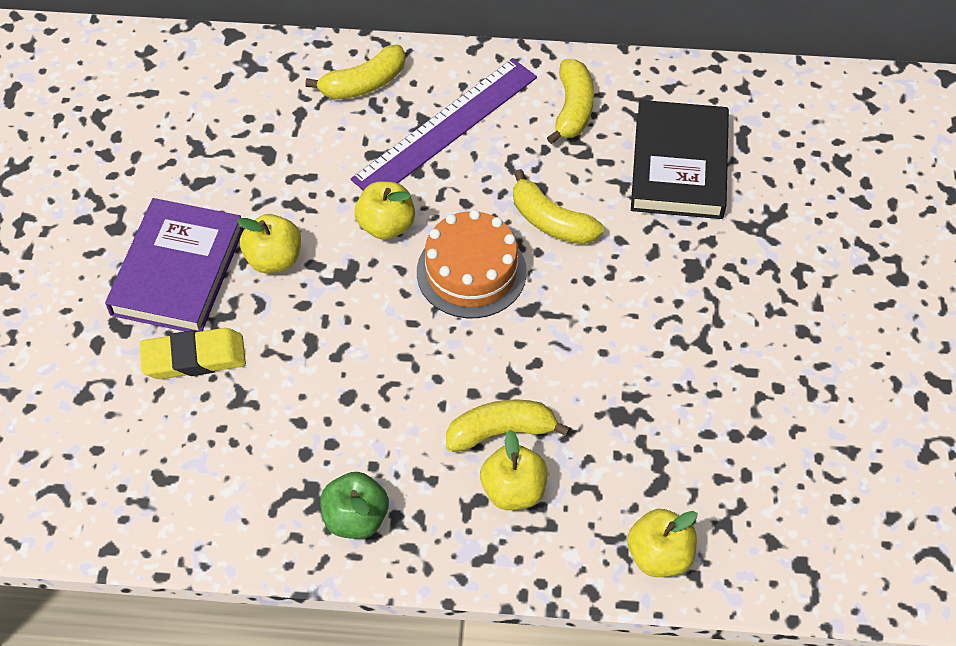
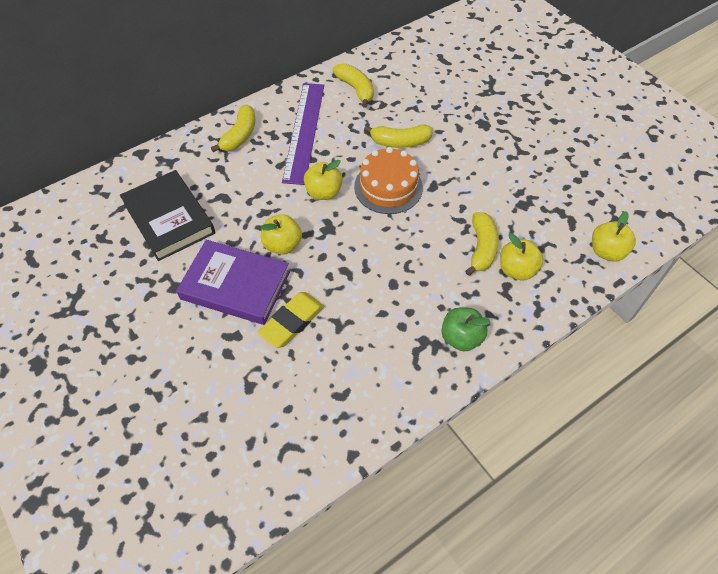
camera: 40 degrees left, 0 degrees up
purple book [105,198,244,332] -> purple book turned 45 degrees counterclockwise [176,240,290,325]
yellow banana [446,399,570,452] -> yellow banana turned 150 degrees clockwise [465,212,499,276]
black book [631,100,729,219] -> black book moved to [120,170,215,261]

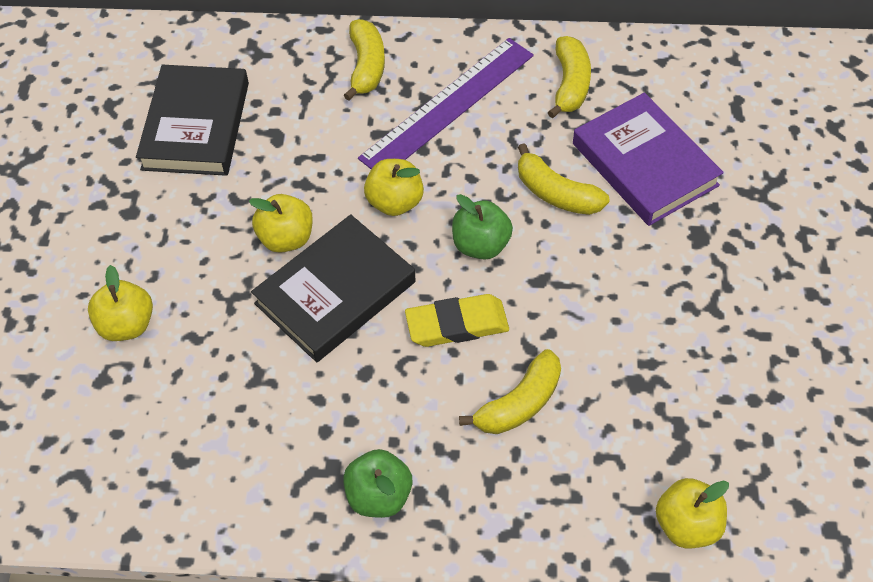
camera: 40 degrees right, 0 degrees up
purple book [176,240,290,325] -> purple book moved to [573,93,724,226]
yellow banana [211,105,255,152] -> yellow banana turned 60 degrees counterclockwise [344,19,385,101]
yellow eraser [258,292,324,348] -> yellow eraser moved to [405,294,509,347]
orange cake [354,147,423,214] -> green apple [452,194,513,260]
yellow apple [500,233,543,280] -> yellow apple moved to [88,265,153,341]
none -> black book [251,214,416,362]

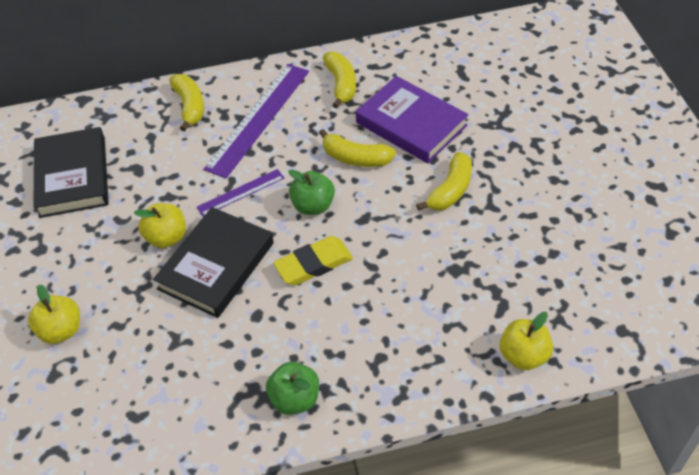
camera: 15 degrees left, 5 degrees down
yellow apple [364,159,424,216] -> purple ruler [196,169,284,217]
yellow banana [459,349,561,434] -> yellow banana moved to [416,152,472,211]

